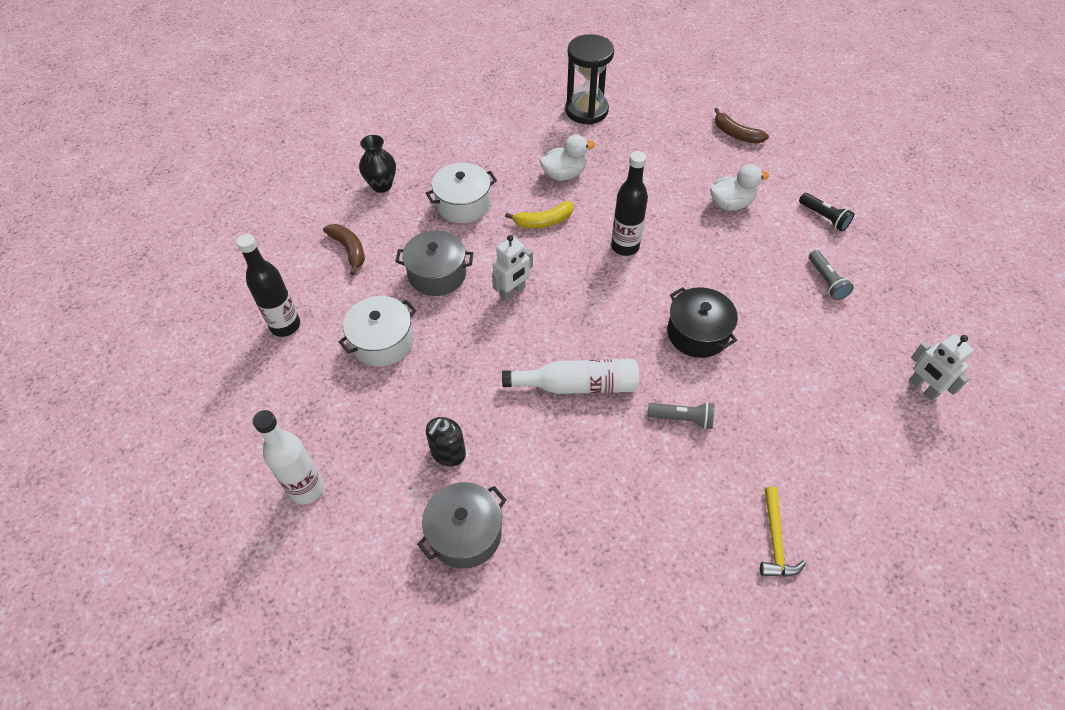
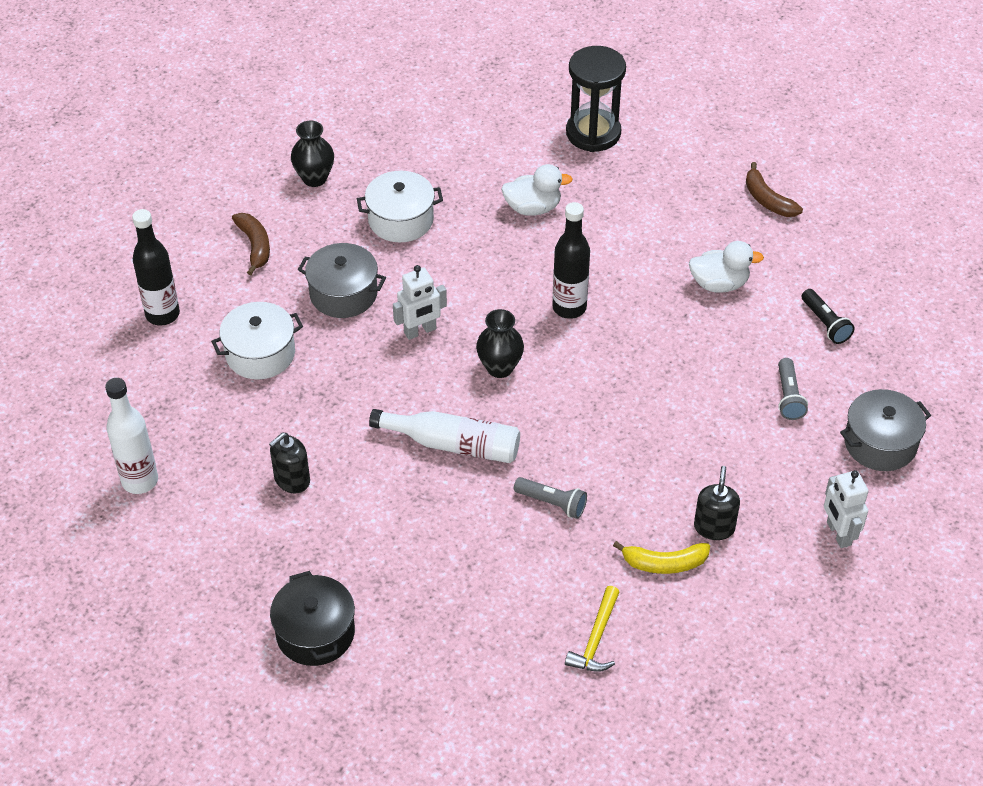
camera: 15 degrees right, 5 degrees down
grey pot [417,482,506,568] -> grey pot moved to [840,389,931,471]
yellow banana [505,201,573,228] -> yellow banana moved to [613,541,710,574]
black pot [667,287,738,358] -> black pot moved to [270,571,355,666]
none -> black vase [476,309,524,378]
none -> black soap dispenser [694,466,740,540]

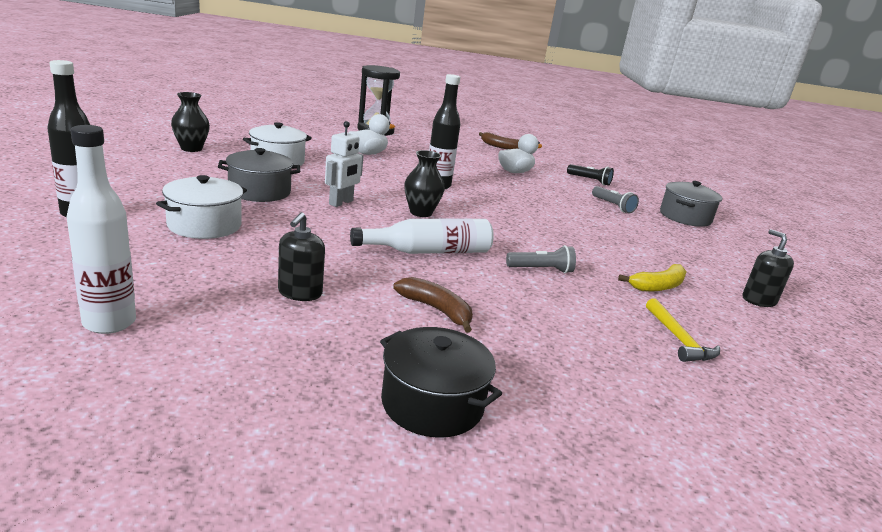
camera: 35 degrees left, 25 degrees down
brown banana [232,213,270,275] -> brown banana moved to [393,277,473,332]
black soap dispenser [694,466,740,540] -> black soap dispenser moved to [742,229,794,307]
white robot [824,470,868,548] -> none

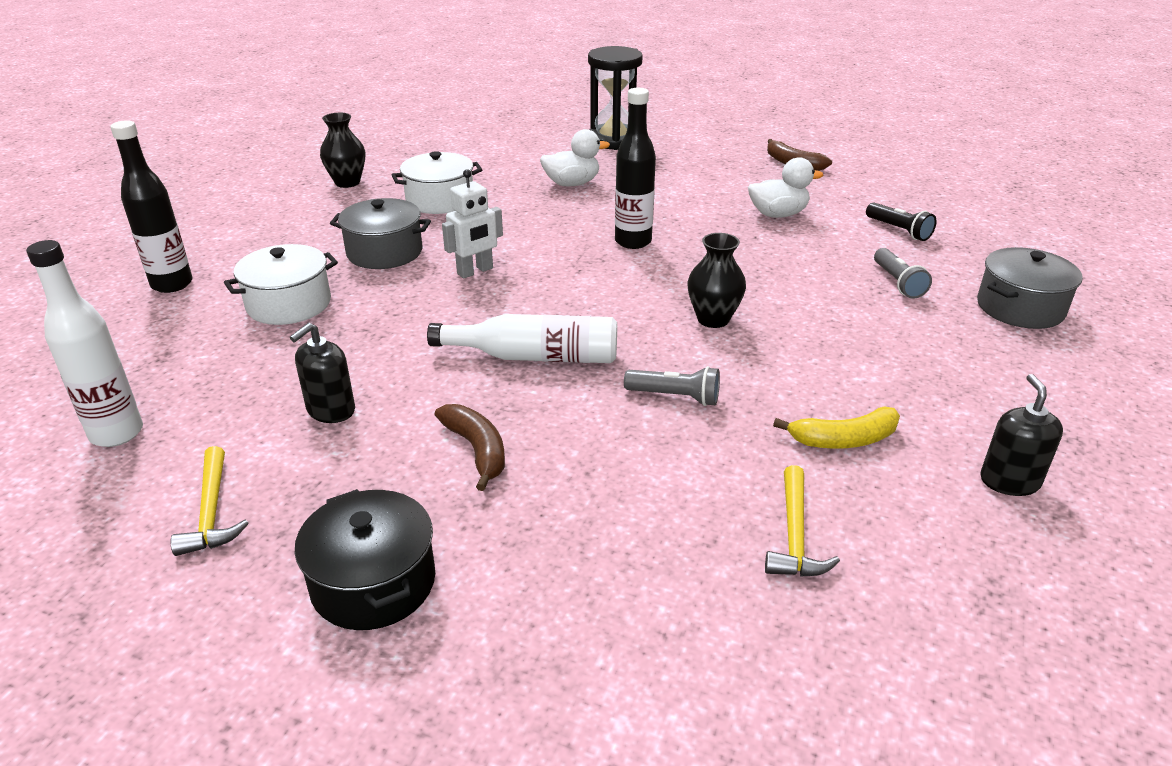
camera: 25 degrees right, 10 degrees up
black vase [404,150,445,217] -> black vase moved to [687,233,746,328]
none -> yellow hammer [171,446,249,556]

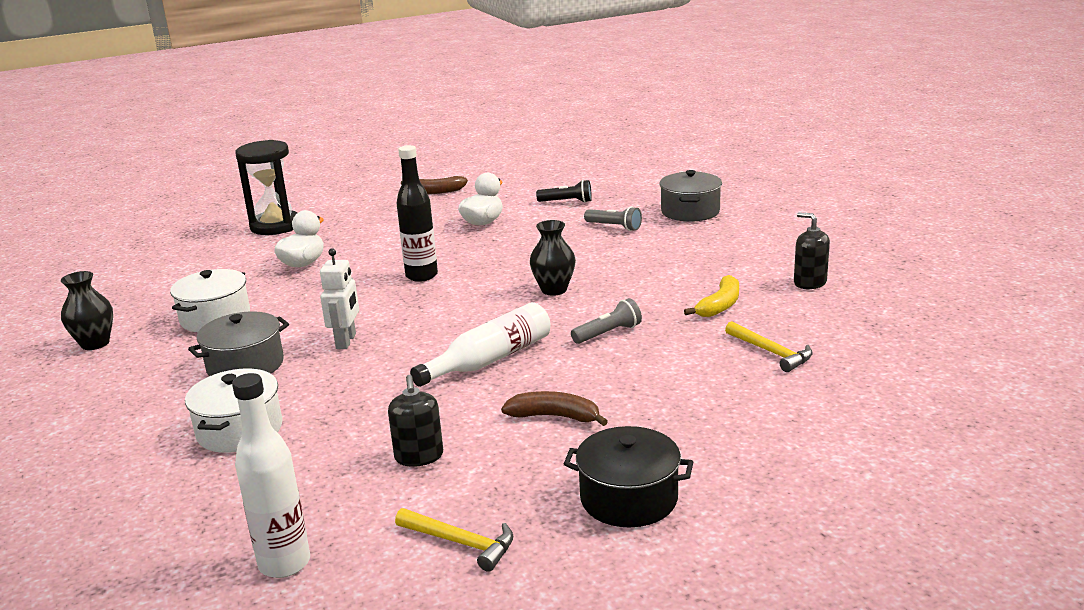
camera: 45 degrees left, 10 degrees down
black bottle [110,120,193,293] -> none

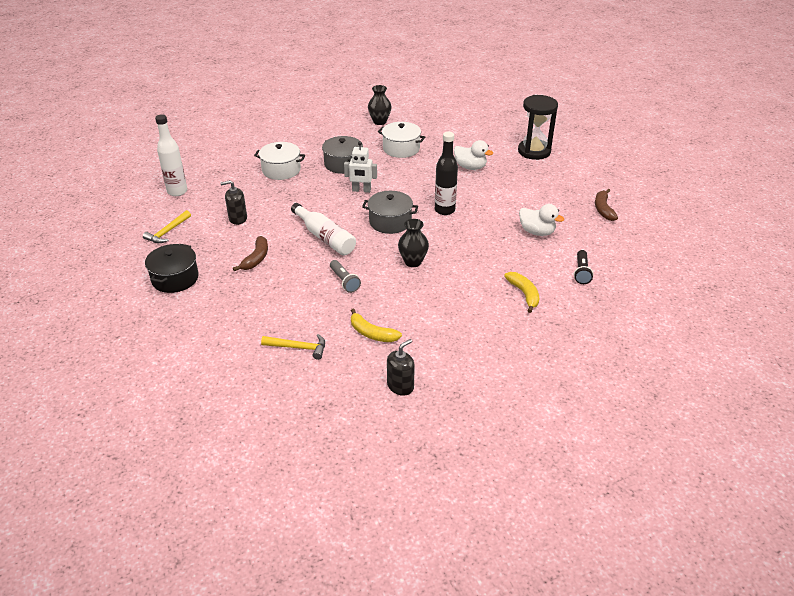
camera: 90 degrees right, 15 degrees up
grey flashlight [584,206,642,231] -> yellow banana [504,272,539,313]
grey pot [659,170,722,222] -> grey pot moved to [362,191,418,234]
yellow hammer [725,321,813,372] -> yellow hammer turned 135 degrees counterclockwise [261,334,325,360]

